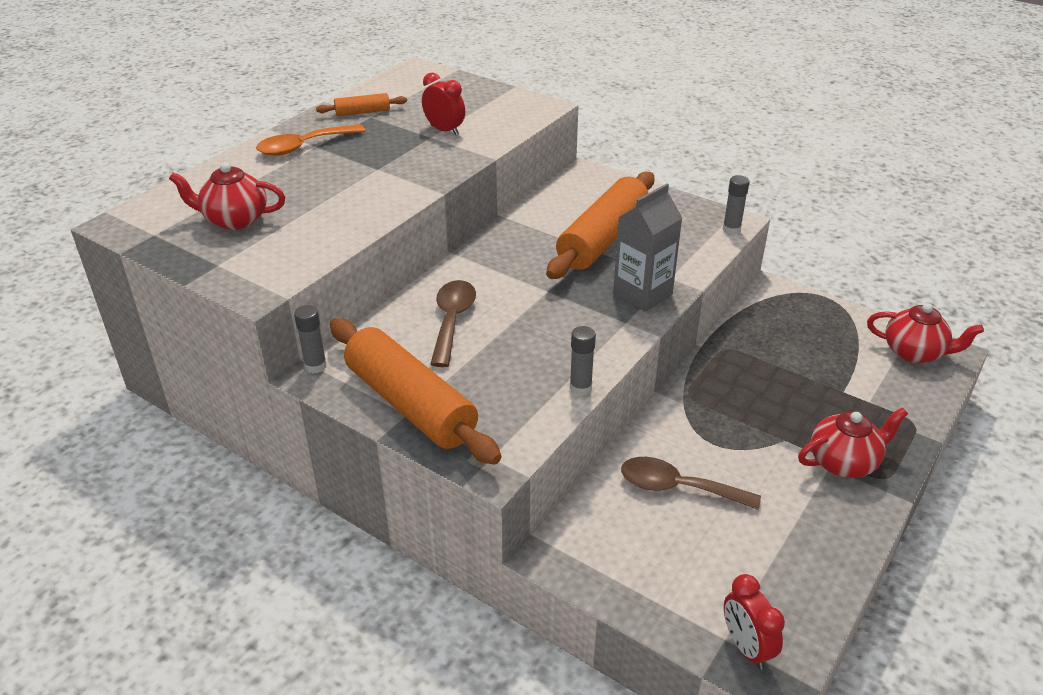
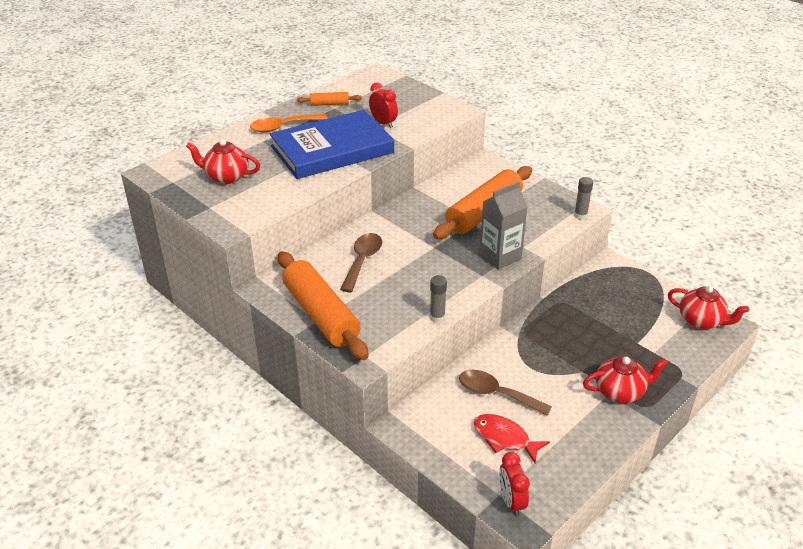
camera: 10 degrees right, 0 degrees up
grey glue stick [294,305,327,373] -> none
none -> blue book [270,110,394,179]
none -> red fish [474,414,550,463]

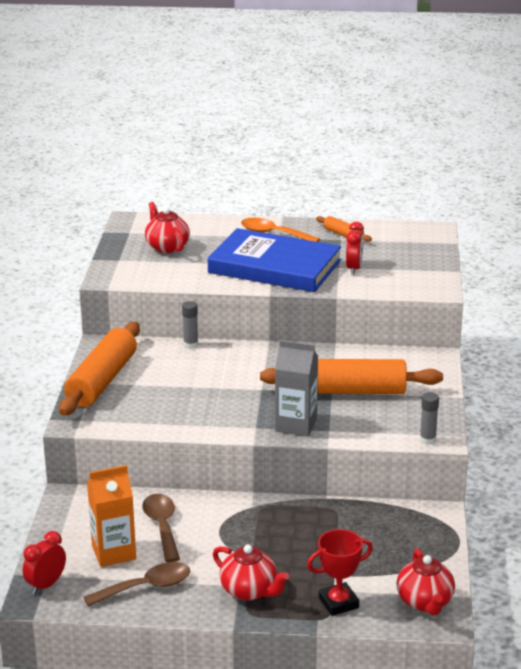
camera: 50 degrees right, 10 degrees down
brown spoon [340,233,382,292] -> brown spoon moved to [84,562,190,607]
grey glue stick [430,275,447,323] -> grey glue stick moved to [182,301,198,349]
red fish [474,414,550,463] -> orange carton [87,465,136,567]
none -> red trophy [307,529,373,616]

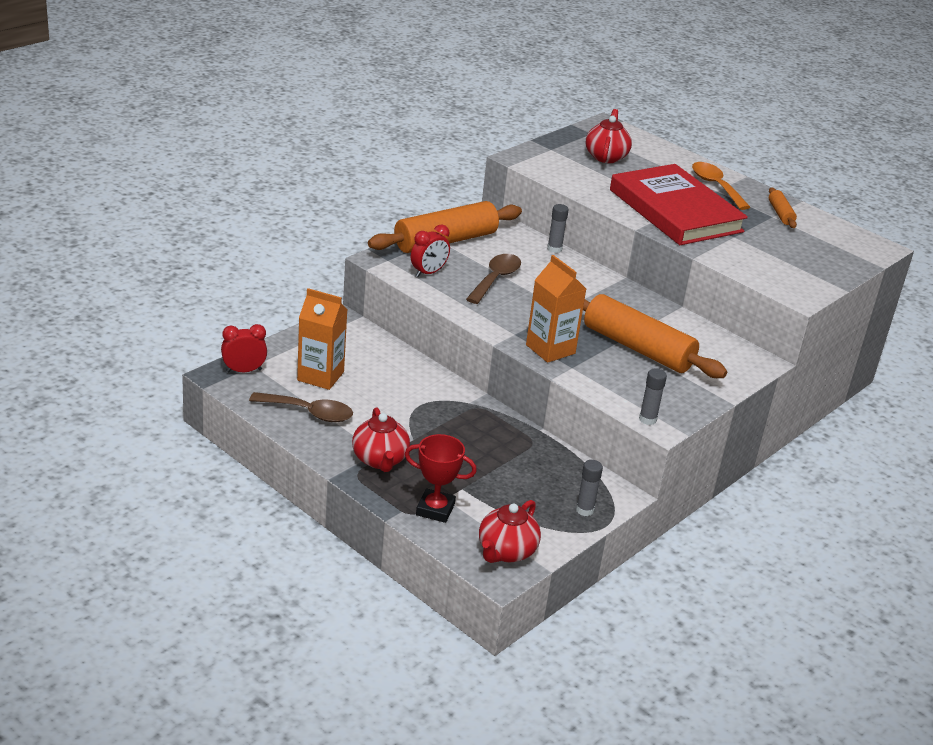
camera: 35 degrees right, 5 degrees up
brown spoon [142,494,180,562] -> brown spoon moved to [466,254,521,304]
blue book [207,228,341,292] -> red book [610,164,748,245]
grey carton [275,340,318,436] -> orange carton [526,255,586,363]
red clock [346,222,364,275] -> red clock moved to [411,225,450,277]
none -> grey glue stick [576,460,603,516]

